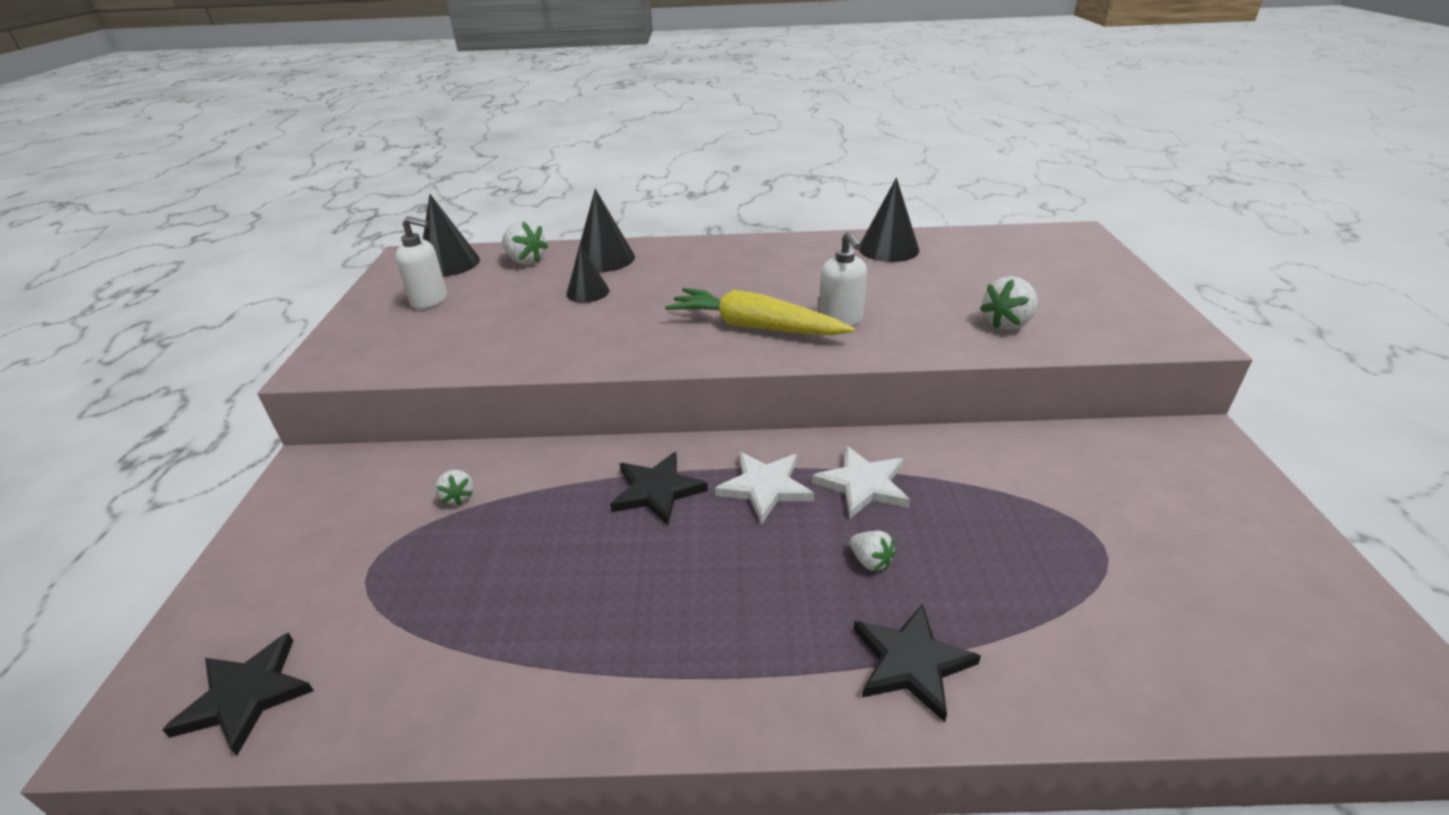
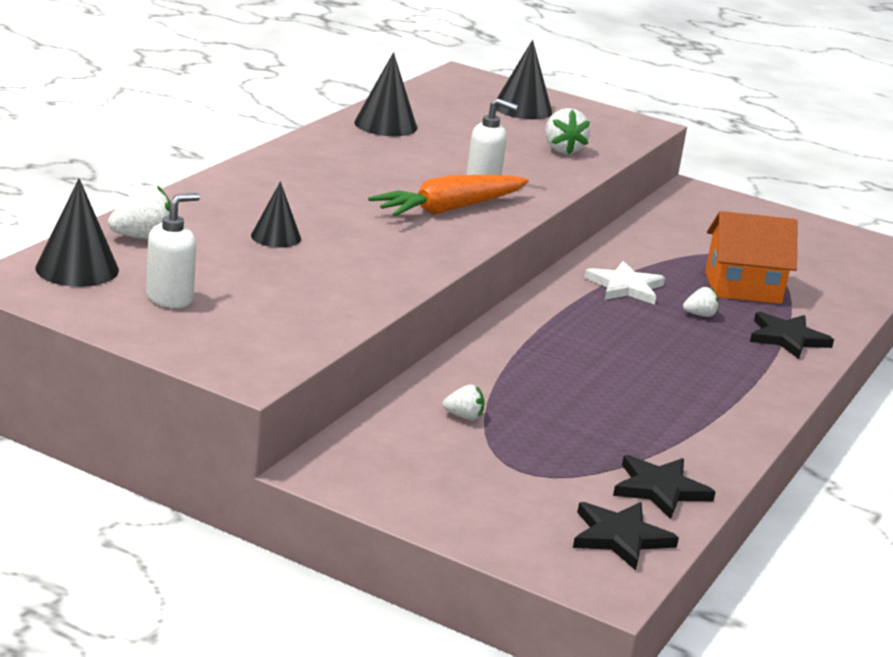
camera: 65 degrees left, 10 degrees down
black cone [575,189,635,272] -> black cone moved to [496,40,552,119]
black star [610,452,708,525] -> black star moved to [613,455,715,519]
yellow carrot [665,288,855,336] -> orange carrot [368,175,529,217]
white star [715,452,814,524] -> none
none -> orange house [705,211,798,304]

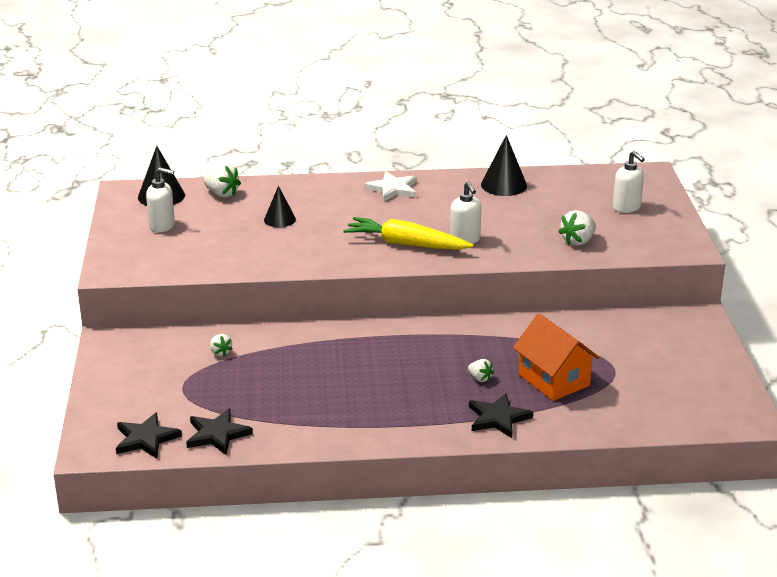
camera: 60 degrees right, 5 degrees up
orange carrot [368,175,529,217] -> yellow carrot [343,217,473,250]
black cone [496,40,552,119] -> white soap dispenser [613,151,645,213]
white star [584,261,665,305] -> white star moved to [365,171,416,202]

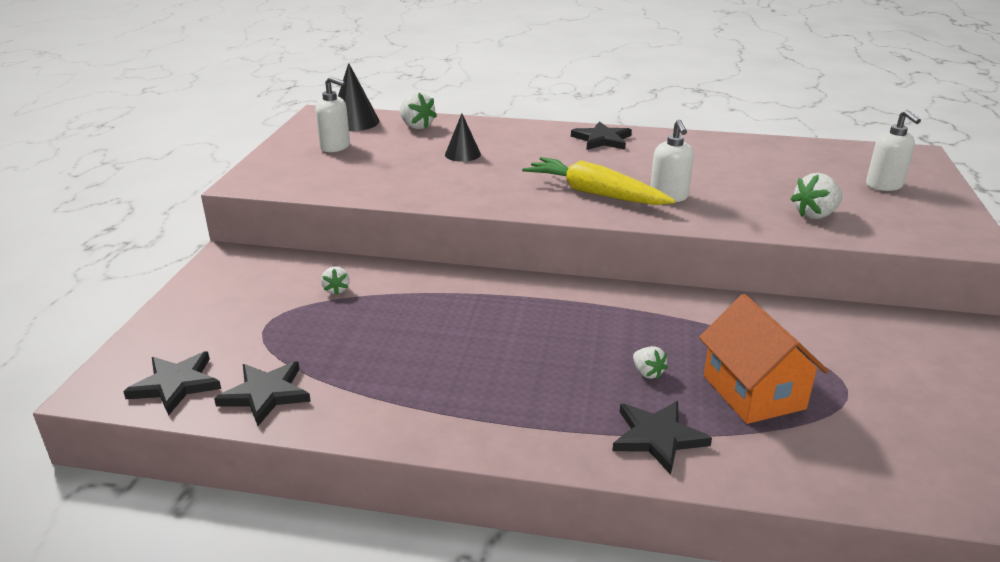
camera: 15 degrees right, 0 degrees up
white star [365,171,416,202] -> black star [571,121,632,150]
black cone [481,135,527,196] -> none

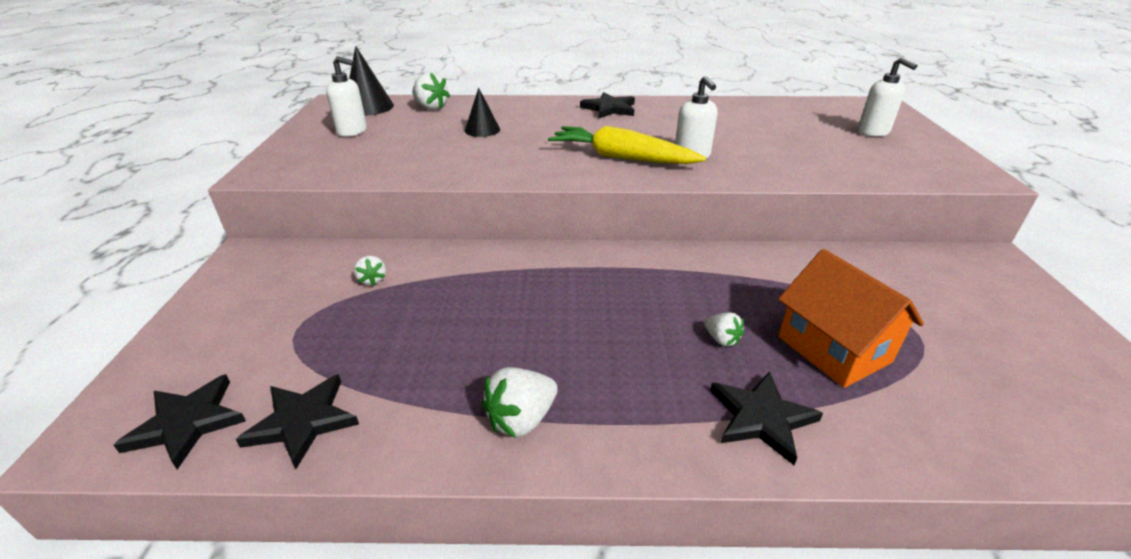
camera: 10 degrees left, 5 degrees up
white strawberry [791,173,843,219] -> white strawberry moved to [481,367,558,438]

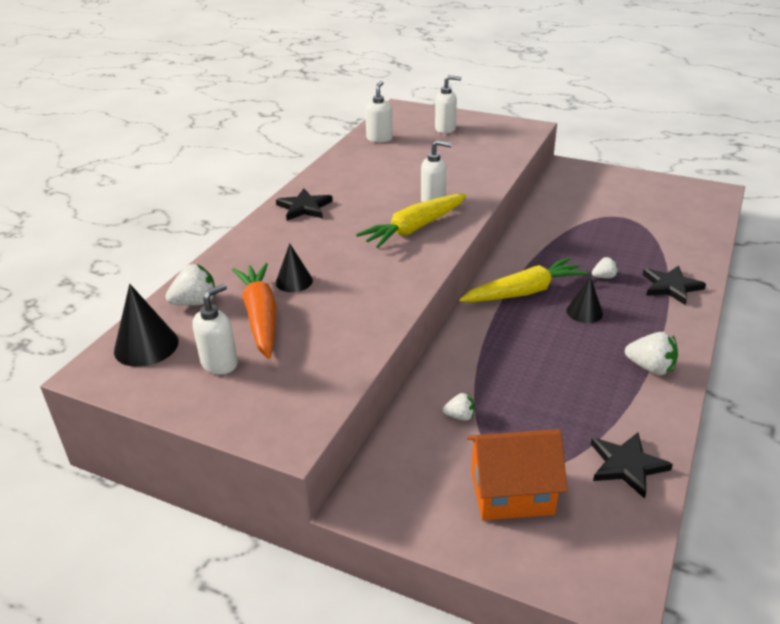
camera: 65 degrees left, 0 degrees up
black star [113,374,246,469] -> none
white strawberry [481,367,558,438] -> white strawberry turned 45 degrees counterclockwise [625,332,678,375]
orange house [778,249,924,388] -> orange house moved to [467,430,567,521]
none -> orange carrot [232,263,276,359]
none -> white soap dispenser [365,81,393,143]
none -> yellow carrot [459,257,588,302]
none -> black cone [566,276,603,323]

